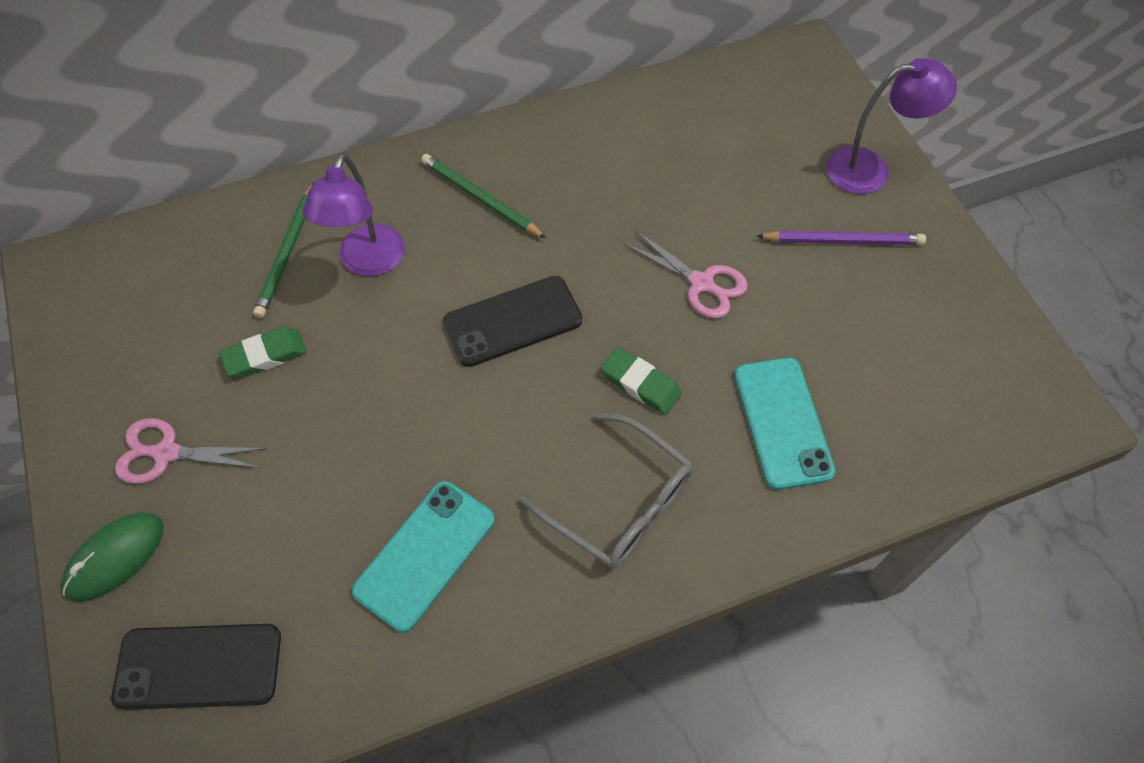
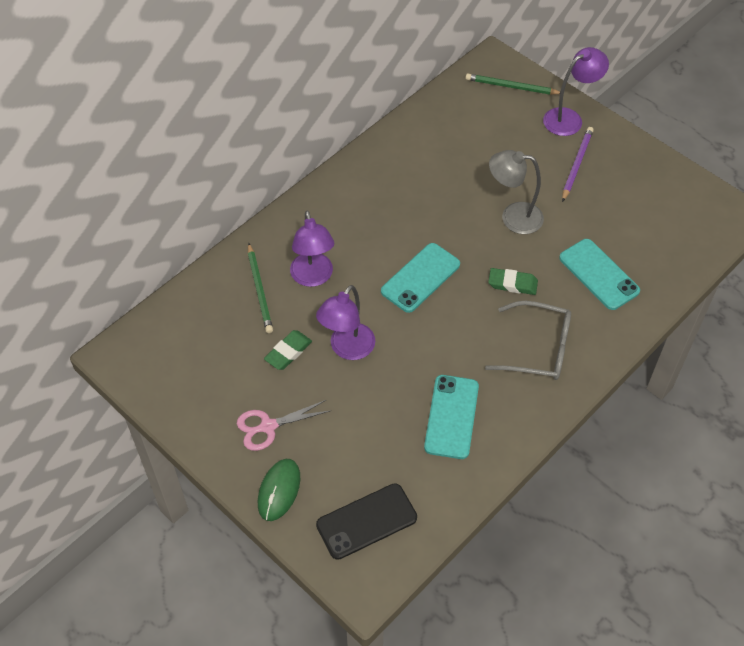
camera: 25 degrees left, 5 degrees down
green pencil [421,154,546,238] -> green pencil moved to [466,74,560,95]
black phone [443,276,582,367] -> turquoise phone [381,243,460,313]
pink scissors [623,230,748,319] -> grey lamp [489,150,544,234]
purple pencil [757,231,926,245] -> purple pencil turned 45 degrees counterclockwise [562,127,594,202]
none -> purple lamp [316,285,375,360]

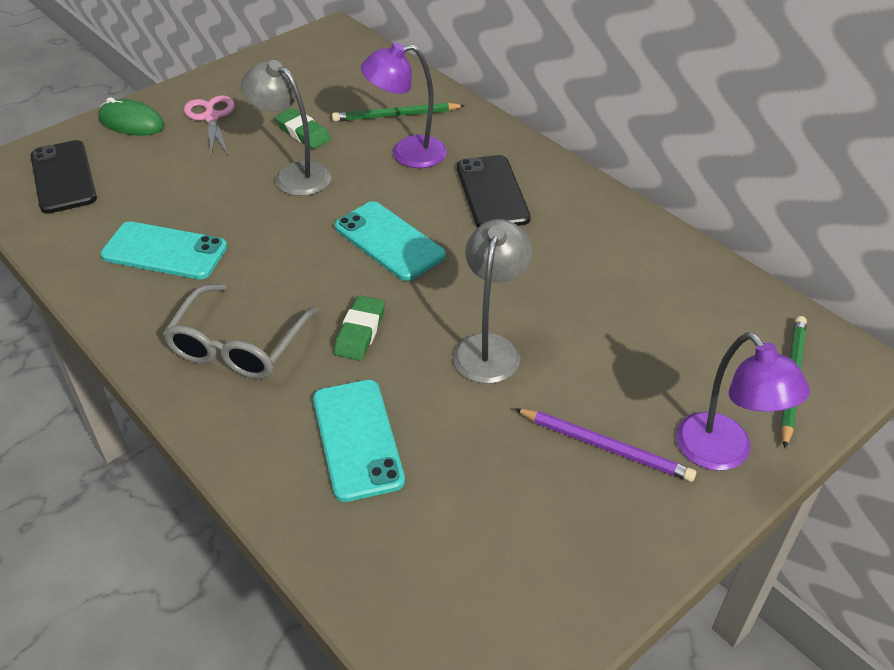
camera: 95 degrees right, 10 degrees down
purple lamp [316,285,375,360] -> grey lamp [241,60,331,196]
turquoise phone [559,239,640,310] -> turquoise phone turned 75 degrees counterclockwise [313,380,405,502]
none -> black phone [457,155,531,227]

